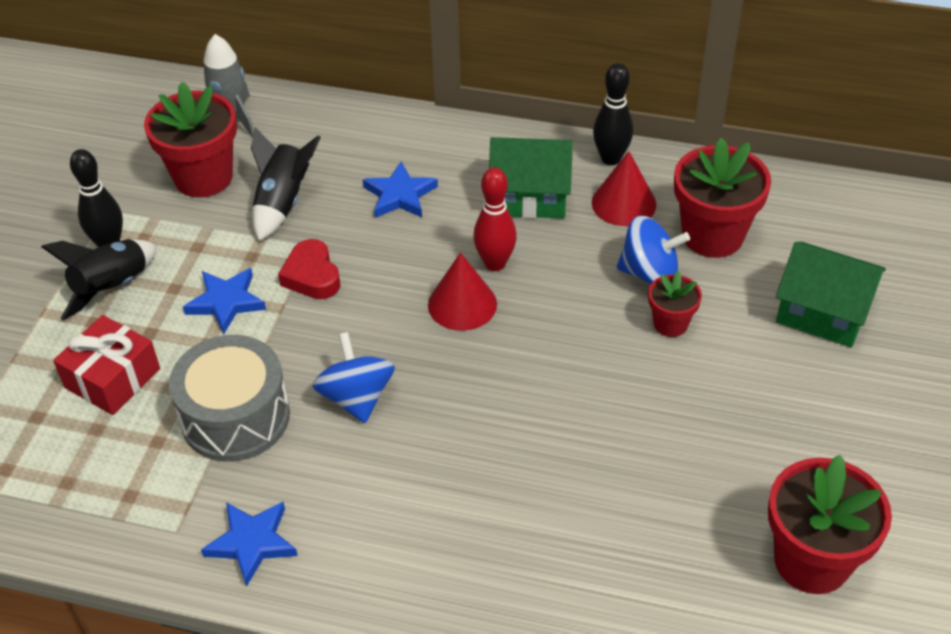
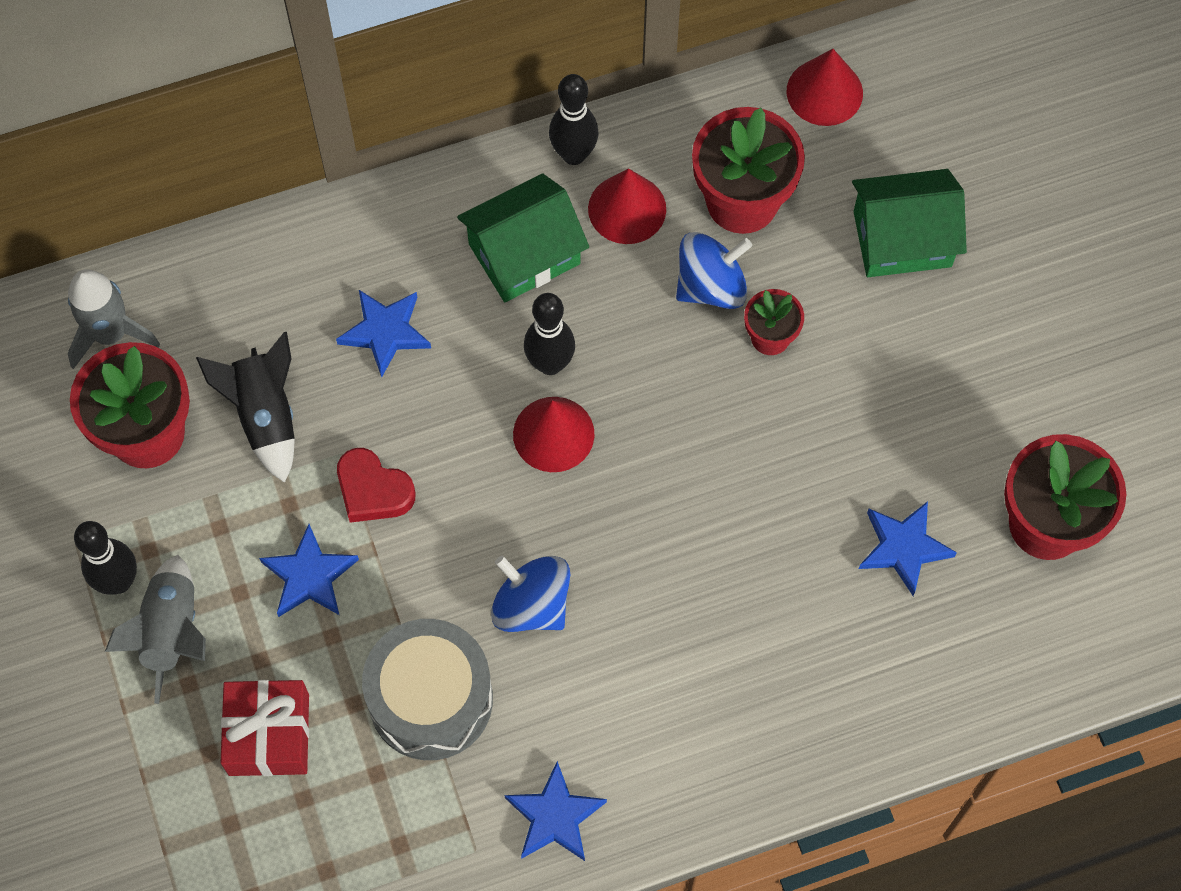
camera: 35 degrees left, 20 degrees up
black rocket [41,239,157,320] -> grey rocket [105,555,206,704]
red bowling pin [473,167,517,271] -> black bowling pin [524,293,575,375]
none -> red cone [787,49,863,126]
none -> blue star [859,501,957,596]

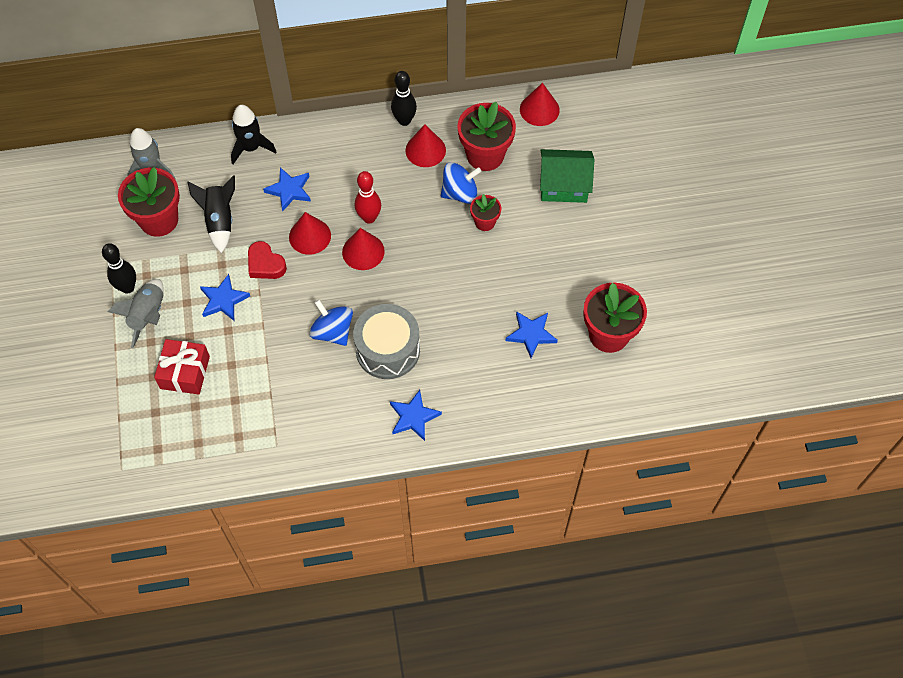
camera: 10 degrees right, 5 degrees down
grey drum [362,619,493,760] -> grey drum moved to [353,304,420,379]
green house [457,173,589,302] -> none
blue star [505,761,607,861] -> blue star moved to [390,390,442,441]
black bowling pin [524,293,575,375] -> red bowling pin [355,171,381,224]
none -> black rocket [231,105,277,164]
none -> red cone [289,212,331,255]

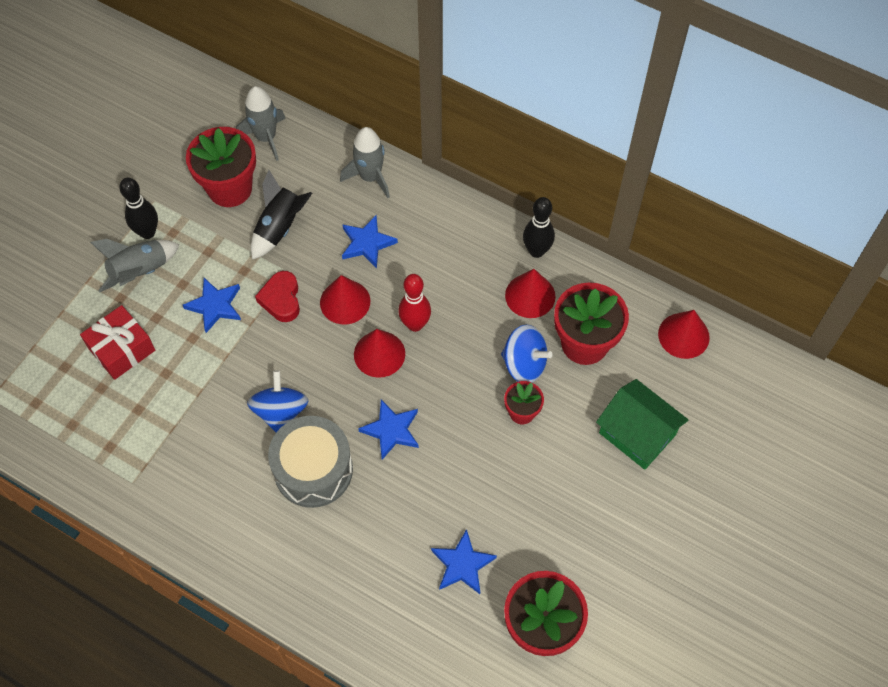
camera: 40 degrees right, 0 degrees up
black rocket [231,105,277,164] -> grey rocket [340,127,390,198]
blue star [390,390,442,441] -> blue star moved to [358,400,419,460]

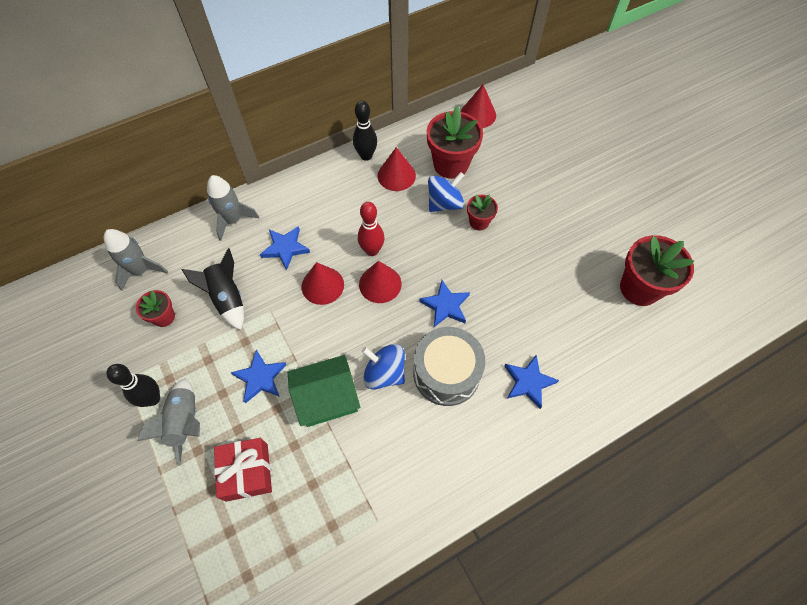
camera: 60 degrees left, 0 degrees up
red flower pot [186,127,256,207] -> red flower pot [136,290,175,327], size x0.53
red heart [255,271,300,322] -> none
blue star [431,529,497,594] -> blue star moved to [504,354,559,409]
green house [596,379,688,470] -> green house moved to [288,355,360,427]

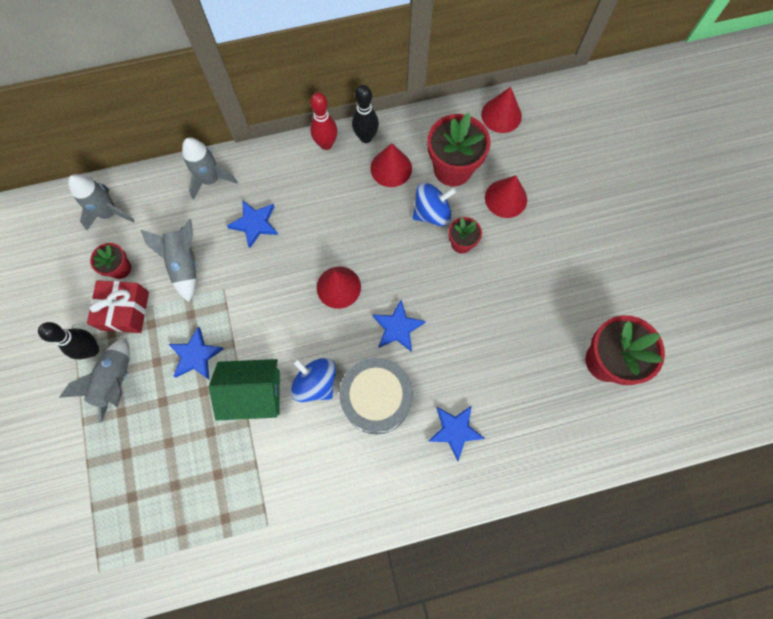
camera: 15 degrees right, 10 degrees up
black rocket [182,248,244,330] -> grey rocket [140,219,197,302]
red gift [214,438,272,502] -> red gift moved to [87,280,149,333]
red cone [302,262,344,305] -> red cone moved to [485,175,527,218]
red bowling pin [358,202,385,256] -> red bowling pin moved to [310,92,337,150]

